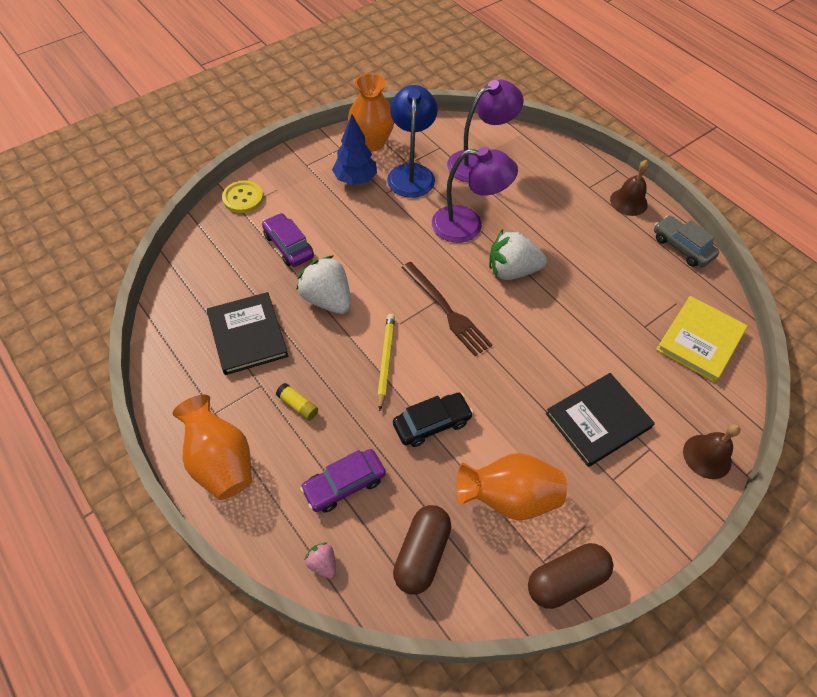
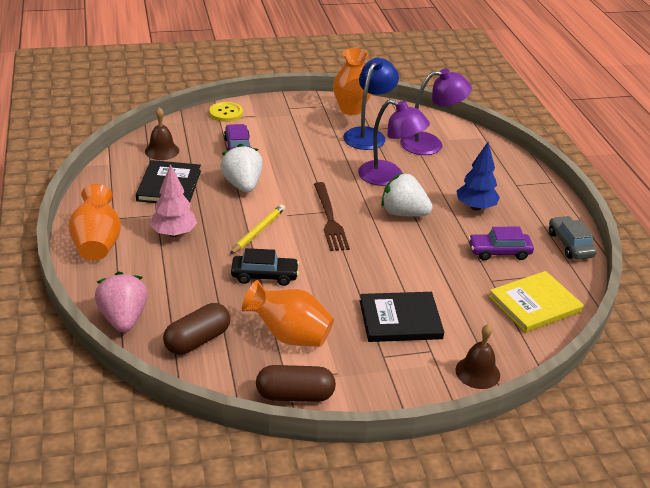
camera: 25 degrees right, 20 degrees down
yellow glue stick [276,383,318,421] -> pink tree [150,164,197,237]
purple car [300,449,386,513] -> purple car moved to [468,227,534,260]
pink strawberry [304,543,336,579] -> pink strawberry [95,272,148,332], size x2.11
blue tree [332,115,377,185] -> blue tree moved to [457,142,500,211]
brown bell [610,160,649,216] -> brown bell moved to [145,107,179,160]

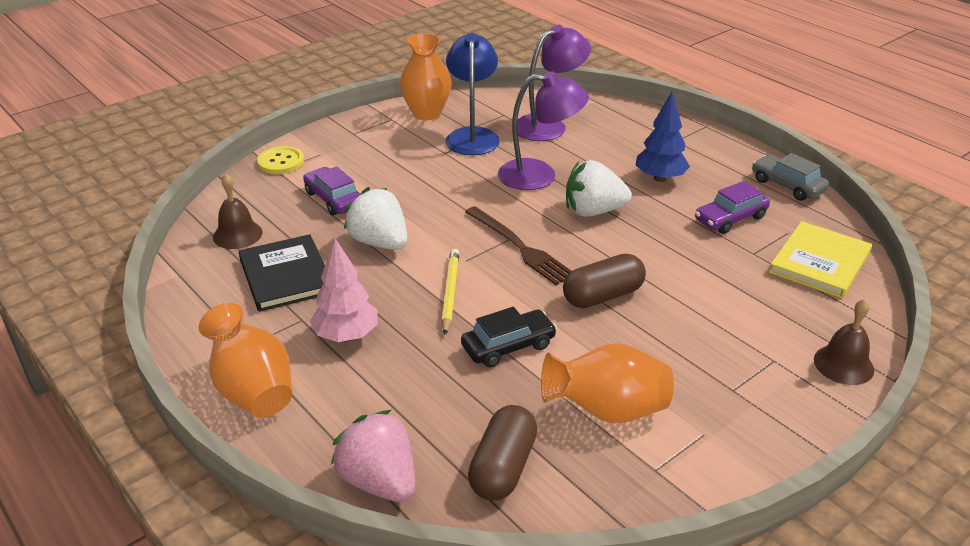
camera: 25 degrees left, 0 degrees up
brown capsule [256,365,336,402] -> brown capsule moved to [563,253,646,308]
black book [360,292,444,342] -> none

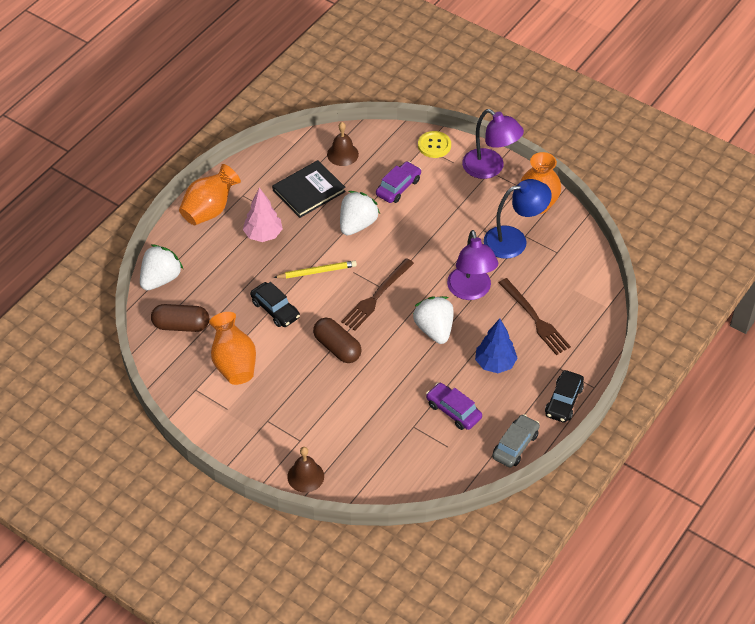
camera: 75 degrees right, 15 degrees up
pink strawberry [331,410,415,502] -> white strawberry [140,245,183,290]
purple lamp [518,25,591,141] -> purple lamp moved to [462,109,524,179]
yellow book [769,221,872,298] -> none
none -> brown fork [499,278,571,355]
none -> black car [545,370,584,423]

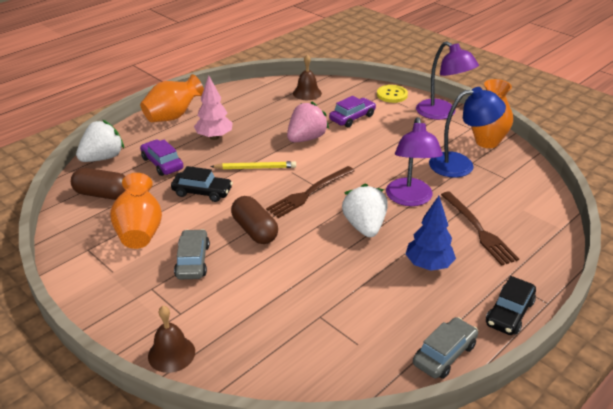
camera: 10 degrees right, 15 degrees down
black car [250,282,300,327] -> black car turned 45 degrees counterclockwise [171,166,233,202]
black book [272,160,346,218] -> none
white strawberry [340,191,380,236] -> pink strawberry [287,101,329,142]
purple car [426,383,482,430] -> purple car moved to [140,140,183,176]
none -> grey car [174,229,210,279]

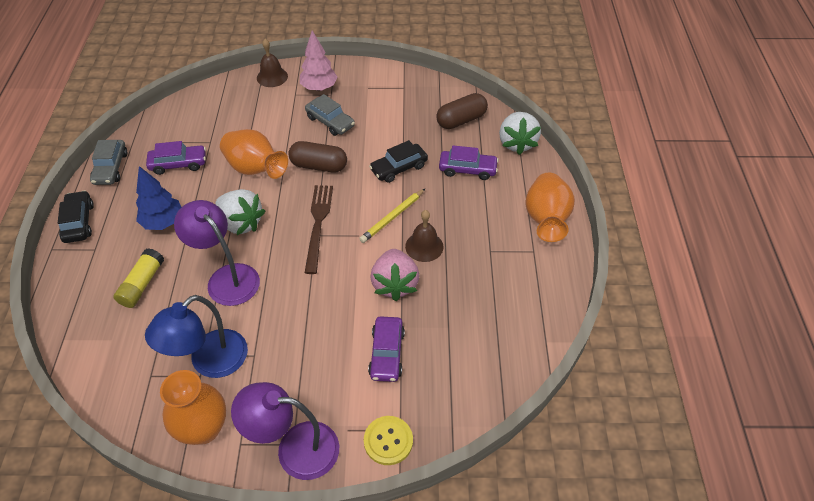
camera: 135 degrees right, 15 degrees up
orange vase [110,173,162,249] -> orange vase moved to [220,129,288,179]
pink tree [194,75,233,140] -> pink tree moved to [300,30,337,91]
brown bell [293,54,322,100] -> brown bell moved to [405,210,444,262]
brown fork [441,192,519,265] -> yellow glue stick [113,248,164,308]
none -> purple car [146,141,206,175]

